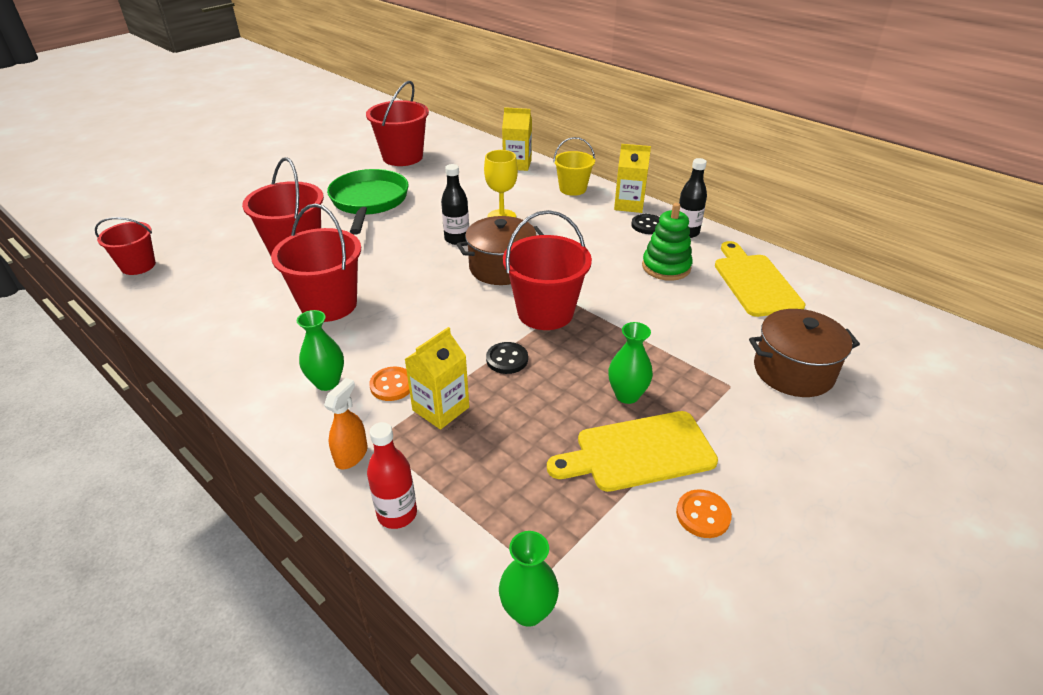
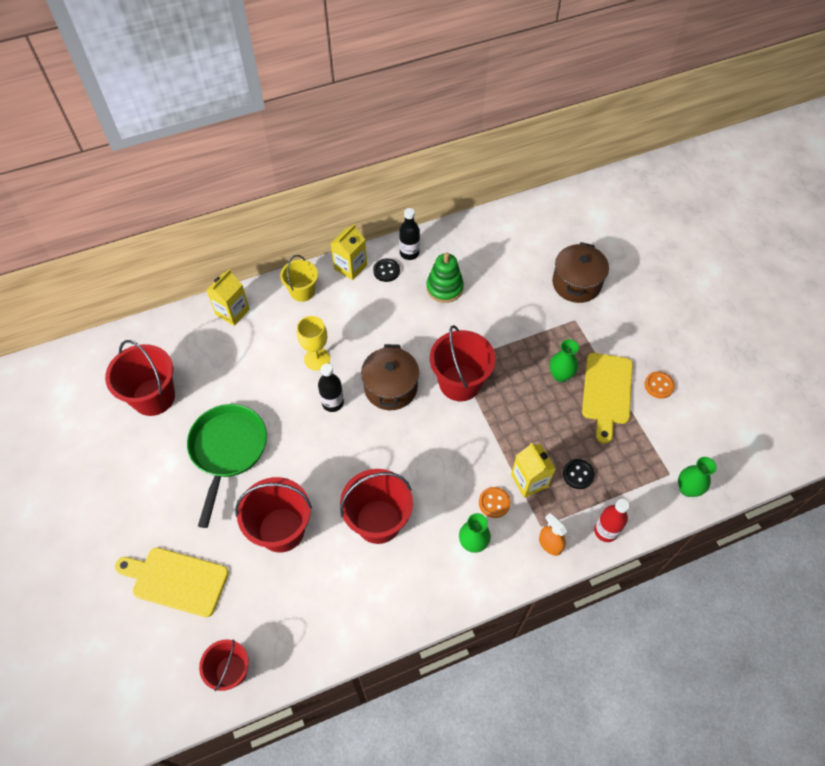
camera: 65 degrees left, 20 degrees up
green pan [327,169,408,234] -> green pan turned 75 degrees clockwise [187,404,267,528]
black button [486,342,528,374] -> black button moved to [563,459,595,489]
yellow cutting board [715,241,806,317] -> yellow cutting board moved to [115,547,229,617]

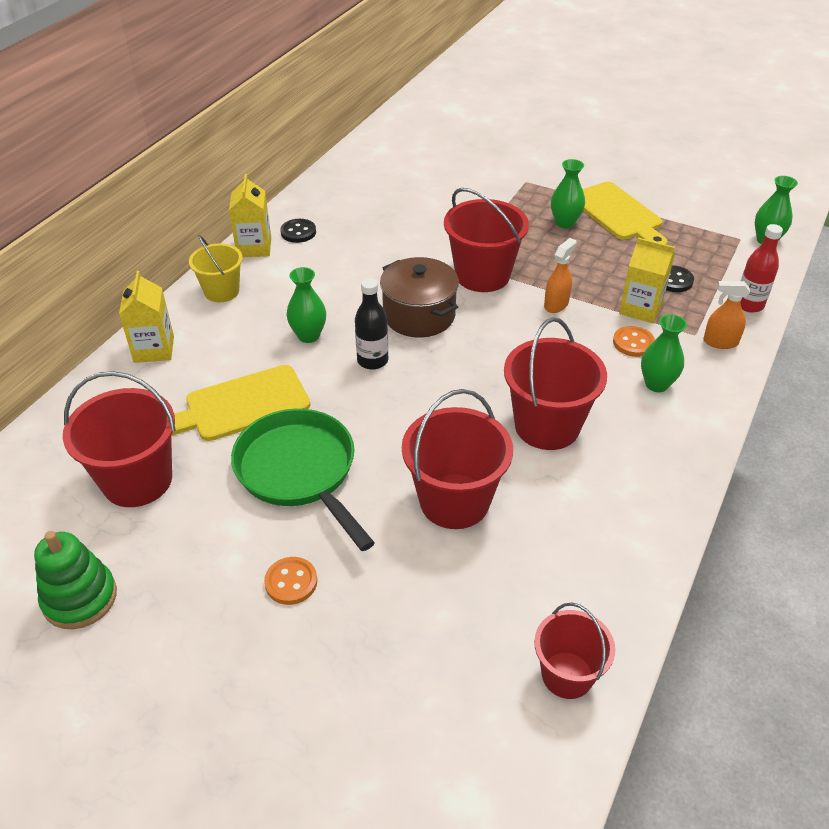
camera: 40 degrees left, 15 degrees down
yellow cutting board [115,547,229,617] -> yellow cutting board moved to [171,365,310,441]
yellow goblet [297,316,330,370] -> green vase [287,267,326,343]
black bottle [399,208,420,260] -> none
green stacking toy [426,252,464,303] -> green stacking toy moved to [34,531,117,629]
brown pot [552,242,609,303] -> none
orange button [645,371,675,399] -> orange button moved to [264,557,317,605]
none -> orange spray bottle [544,238,577,313]

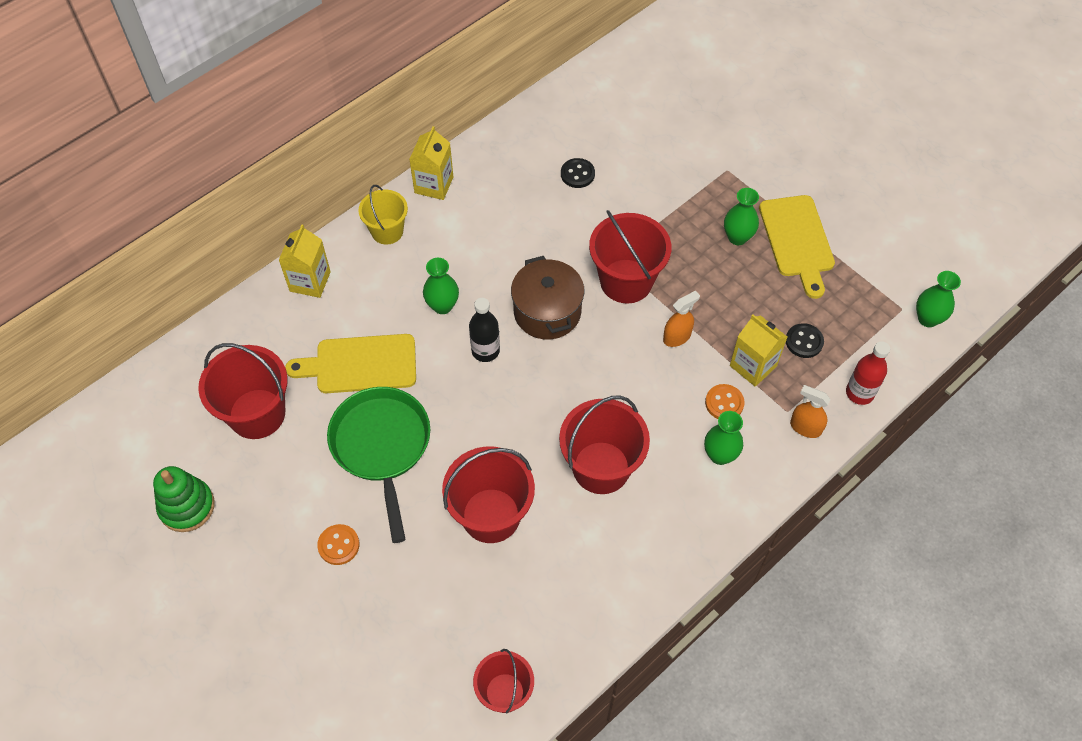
camera: 20 degrees right, 15 degrees up
black button [280,219,316,243] -> black button moved to [561,158,595,188]

